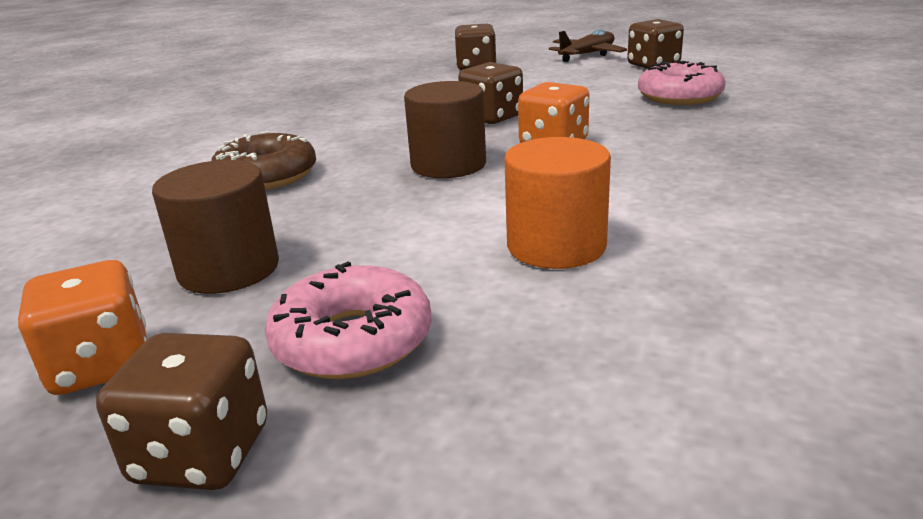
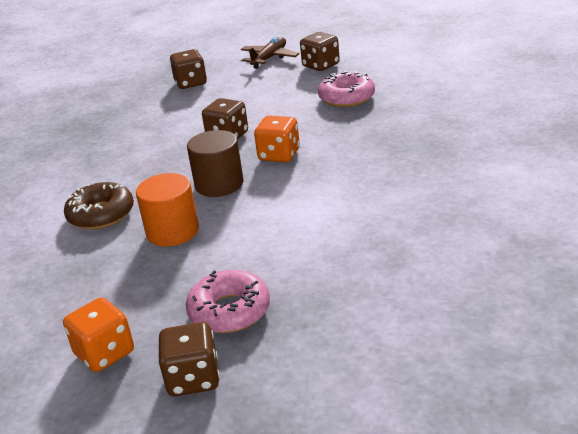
camera: 15 degrees left, 5 degrees up
brown cylinder [152,160,279,294] -> none
orange cylinder [504,137,611,269] -> orange cylinder moved to [136,173,199,247]

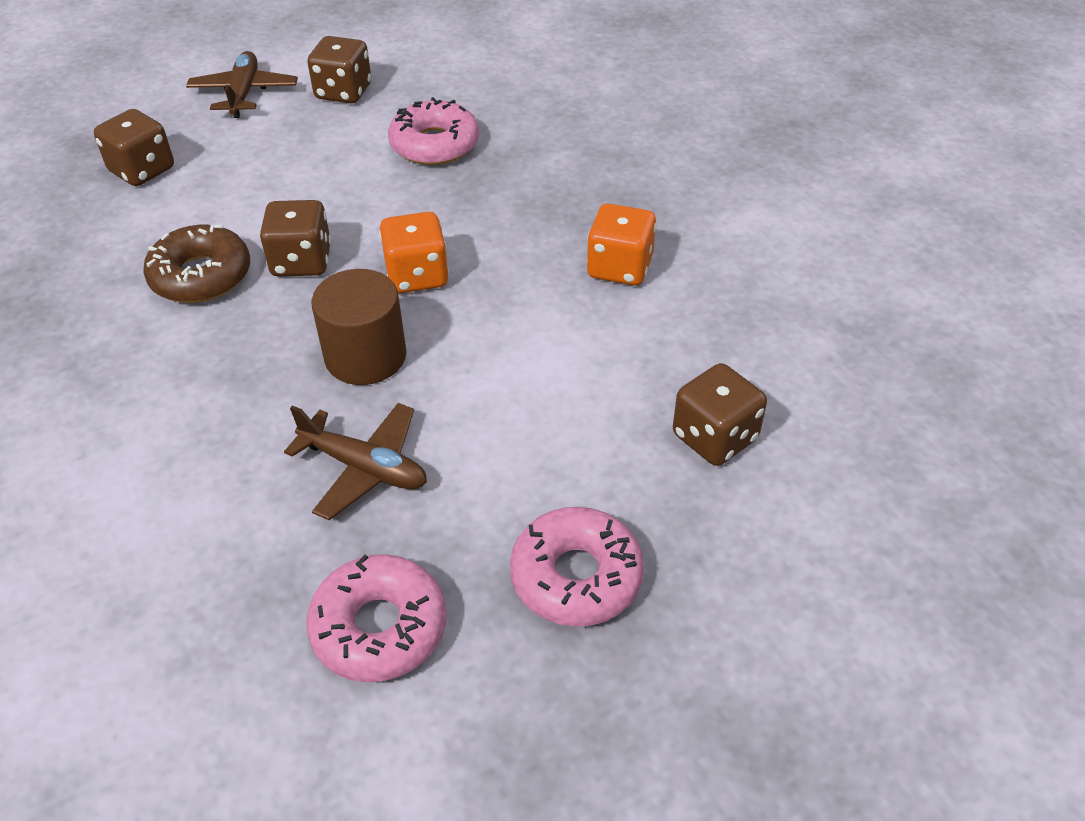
camera: 35 degrees left, 15 degrees up
orange dice [63,297,134,372] -> orange dice moved to [587,204,657,285]
brown donut [64,182,134,229] -> brown donut moved to [143,224,250,303]
orange cylinder [136,173,199,247] -> brown plane [284,403,427,520]
brown dice [158,322,220,396] -> brown dice moved to [673,363,767,466]
none -> pink donut [306,554,446,682]

